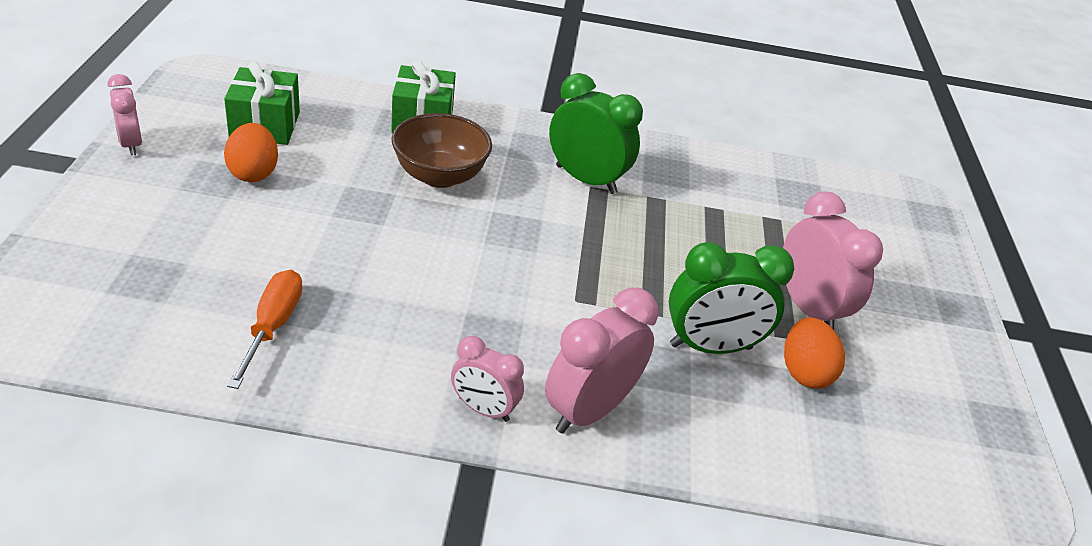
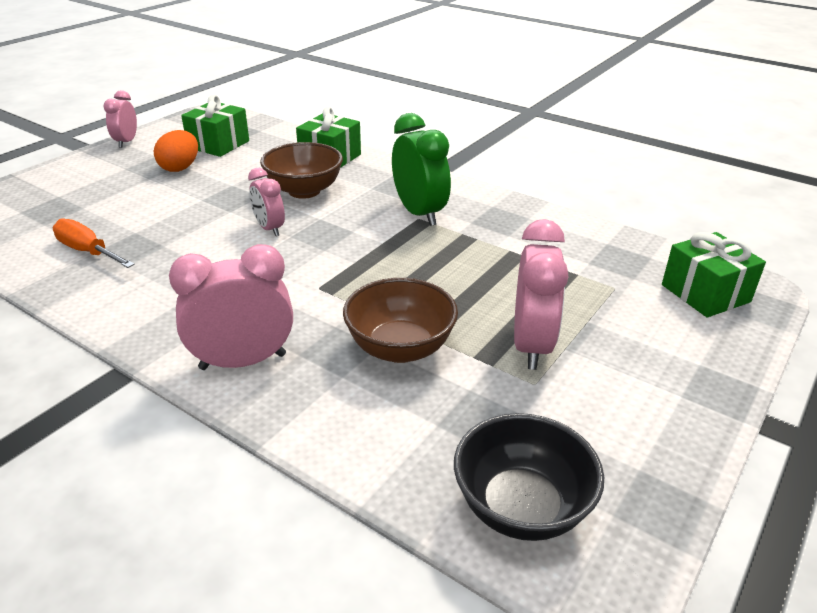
camera: 35 degrees right, 5 degrees down
orange screwdriver [227,270,303,389] -> orange screwdriver turned 90 degrees counterclockwise [53,218,135,268]
pink clock [451,336,524,422] -> pink clock moved to [248,168,285,236]
green clock [669,242,795,354] -> brown bowl [343,278,458,363]
orange egg [784,317,845,389] -> none
none -> black bowl [454,413,604,541]
none -> green gift [662,232,766,318]

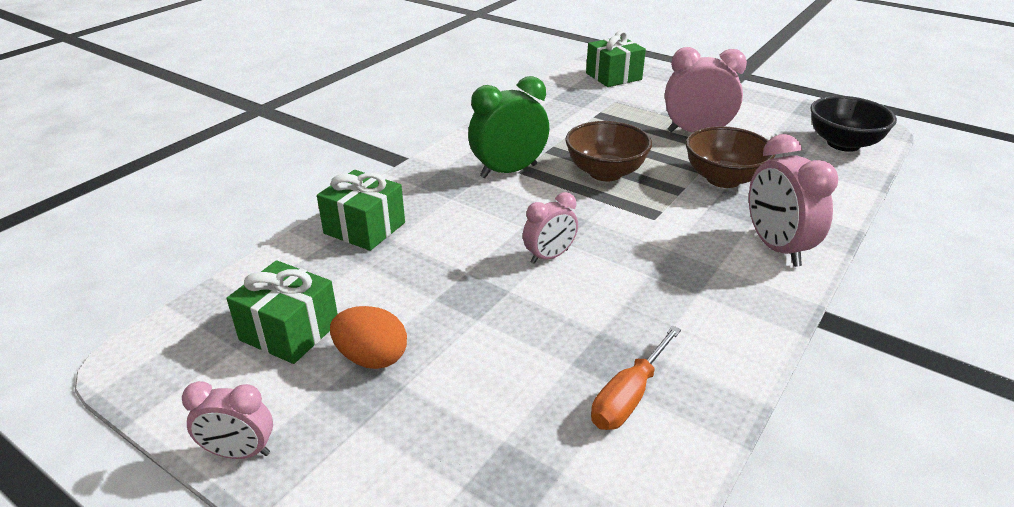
camera: 90 degrees left, 0 degrees up
brown bowl [260,142,343,199] -> brown bowl moved to [565,121,652,181]

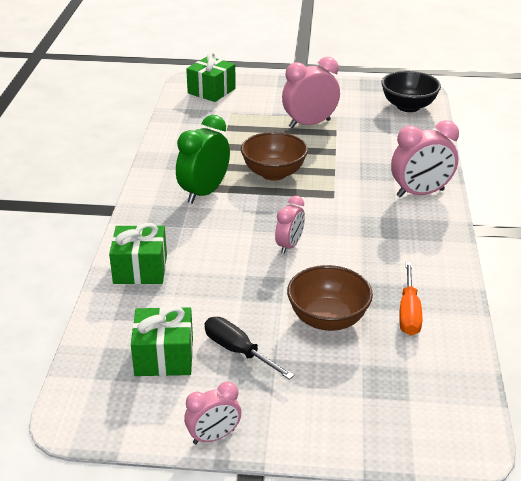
camera: 30 degrees left, 0 degrees up
orange egg [330,306,407,369] -> black screwdriver [204,317,294,380]
brown bowl [686,126,775,188] -> brown bowl moved to [287,265,373,331]
pink clock [749,134,838,267] -> pink clock turned 60 degrees counterclockwise [391,121,459,198]

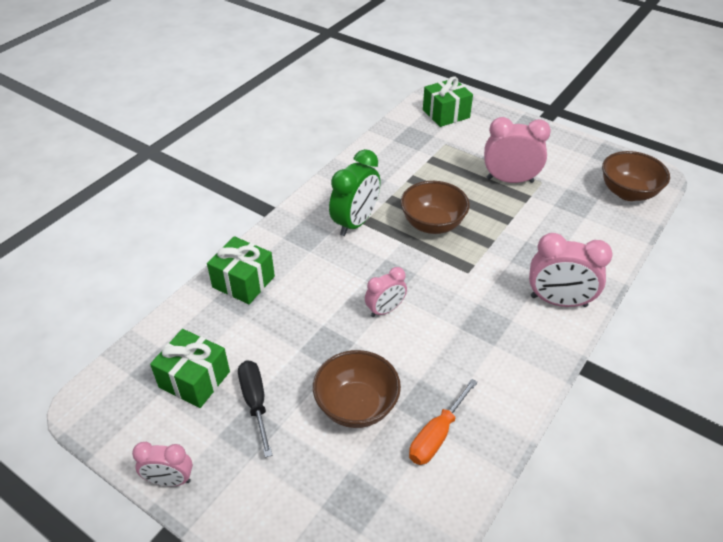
camera: 30 degrees right, 10 degrees up
green clock [176,115,230,204] -> green clock turned 150 degrees clockwise [329,149,380,236]
black bowl [381,71,441,112] -> brown bowl [602,151,670,201]

